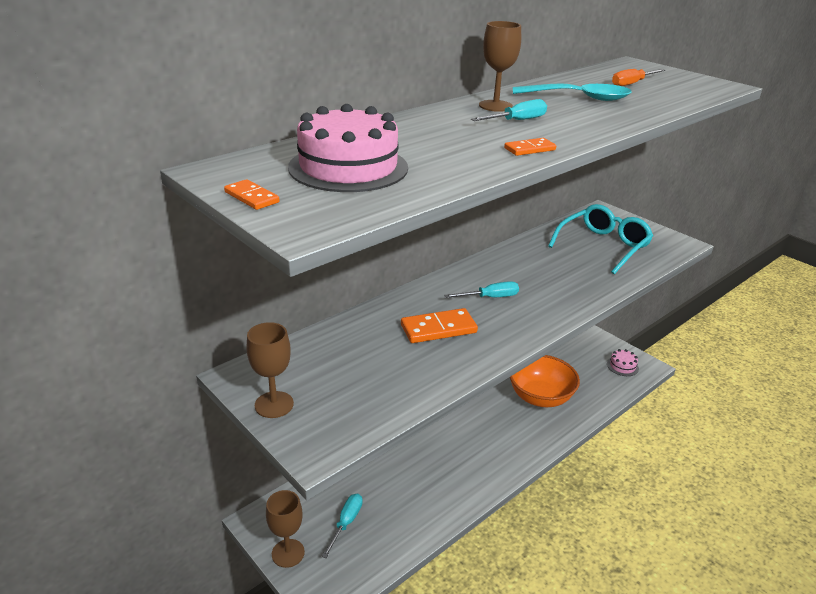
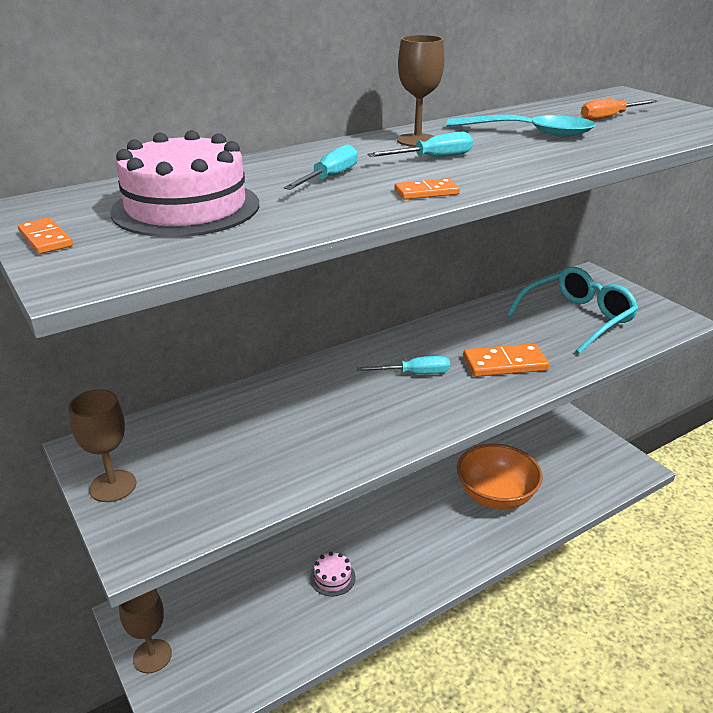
camera: 10 degrees right, 0 degrees up
turquoise screwdriver [322,494,363,558] -> turquoise screwdriver moved to [284,144,358,190]
orange domino [401,308,478,343] -> orange domino moved to [463,343,549,377]
pink cake [607,349,639,376] -> pink cake moved to [310,552,356,596]

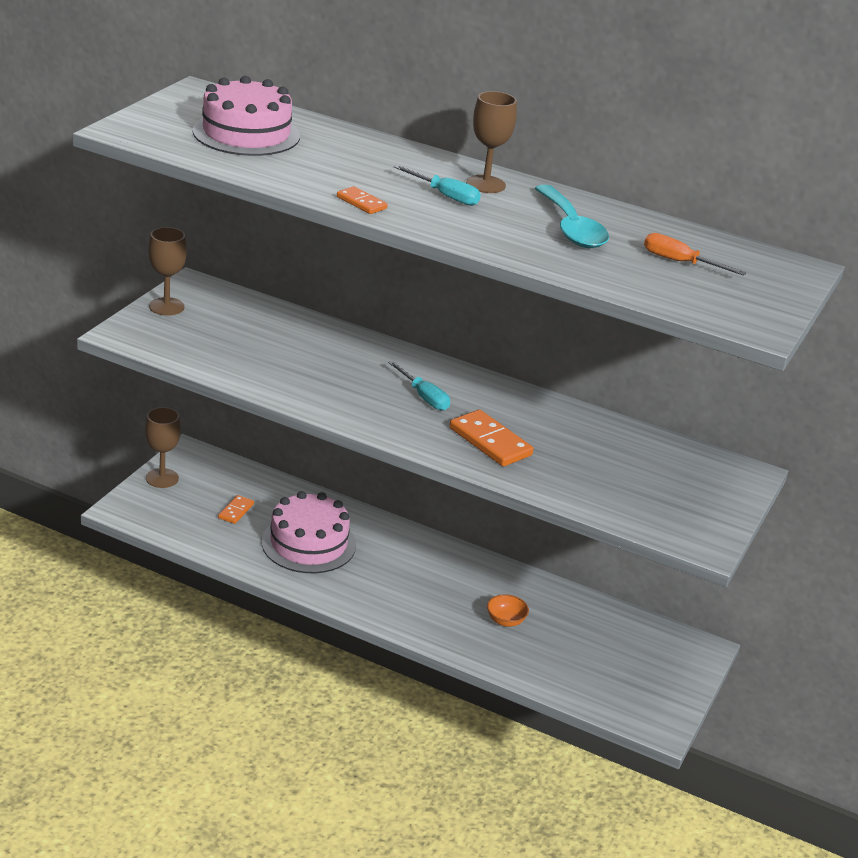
camera: 55 degrees right, 0 degrees up
orange domino [18,217,73,254] -> orange domino moved to [218,495,254,524]
turquoise screwdriver [284,144,358,190] -> none
pink cake [310,552,356,596] -> pink cake [262,491,356,573], size x2.07
orange bowl [457,444,542,510] -> orange bowl [487,594,529,627], size x0.43
turquoise glasses [507,267,639,354] -> none

